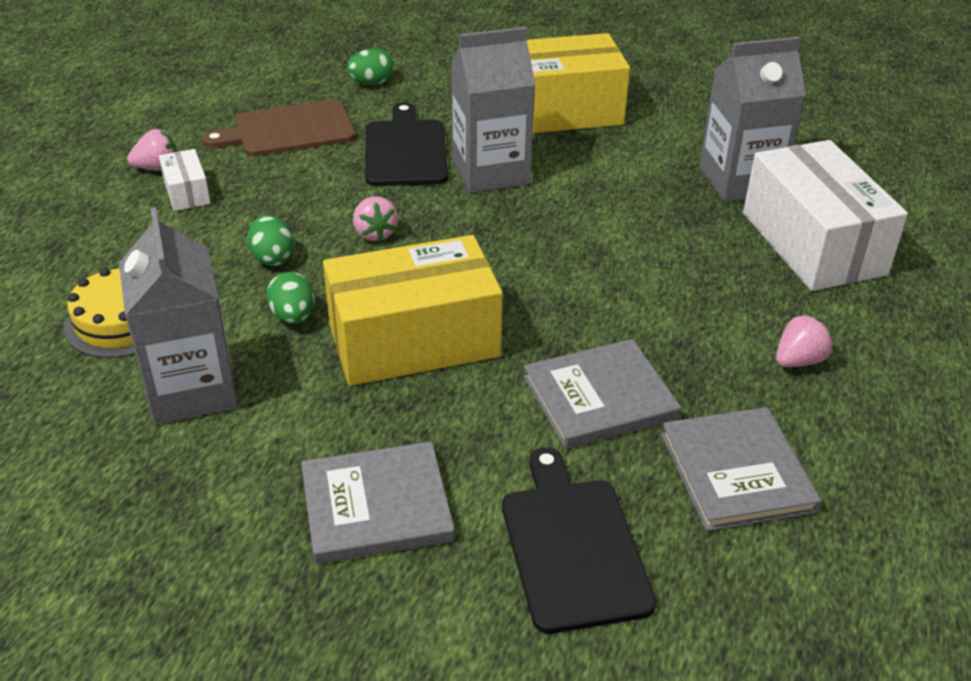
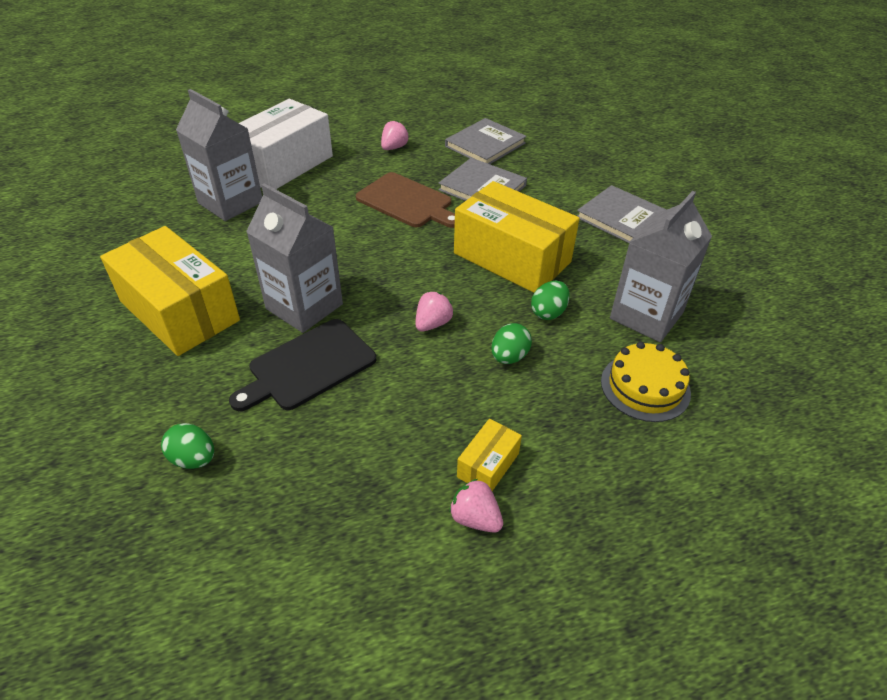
camera: 125 degrees left, 5 degrees up
white box [159,149,210,211] -> yellow box [457,419,522,491]
brown cutting board [202,99,356,156] -> brown cutting board moved to [356,172,455,228]
black cutting board [502,448,656,634] -> none
pink strawberry [776,315,833,367] -> pink strawberry turned 105 degrees clockwise [381,121,409,150]

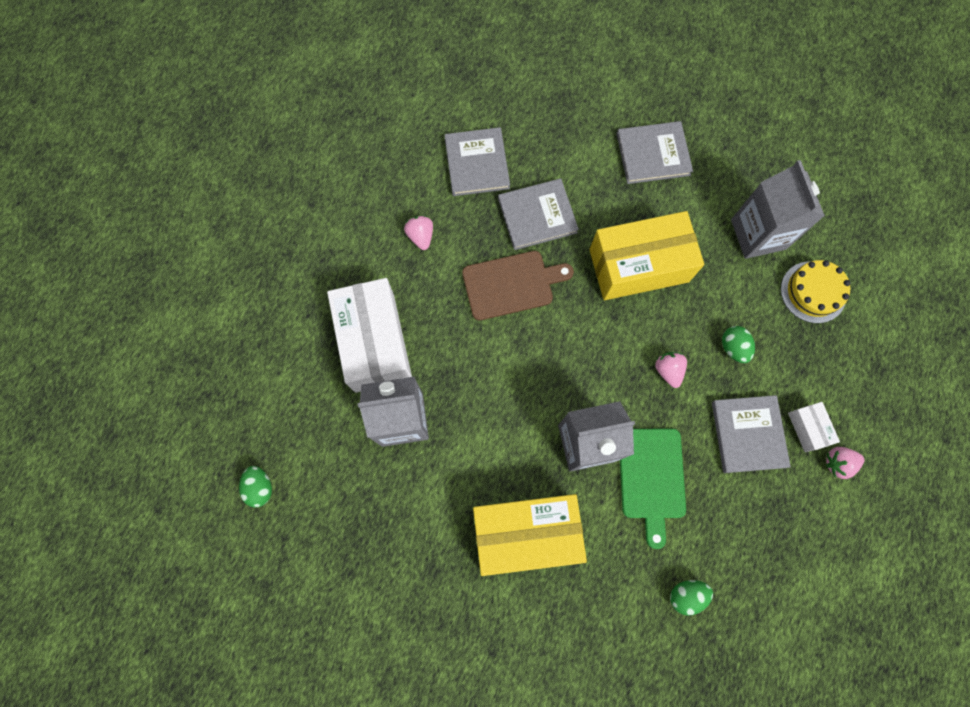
camera: 50 degrees left, 30 degrees up
black cutting board [229,319,376,411] -> green cutting board [620,429,686,549]
yellow box [457,419,522,491] -> white box [788,402,840,452]
green egg [531,281,570,320] -> green egg moved to [239,466,272,508]
none -> grey book [712,395,791,473]

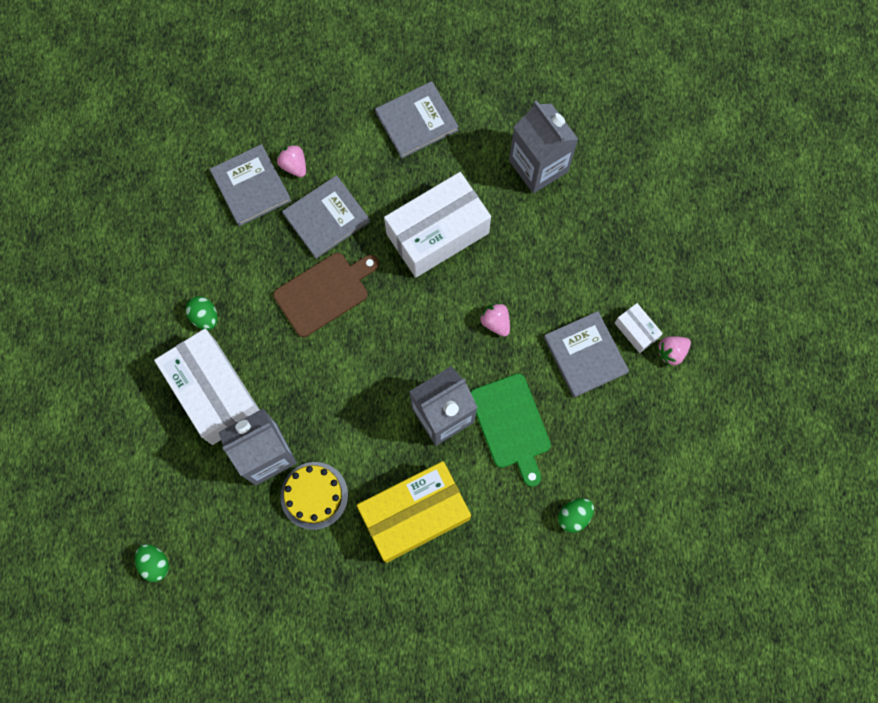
camera: 20 degrees left, 0 degrees up
pink strawberry [404,216,433,250] -> pink strawberry moved to [277,144,306,177]
yellow box [589,211,704,300] -> white box [384,172,491,278]
green egg [722,326,755,363] -> green egg moved to [186,296,218,330]
yellow cake [781,260,850,323] -> yellow cake moved to [280,462,348,530]

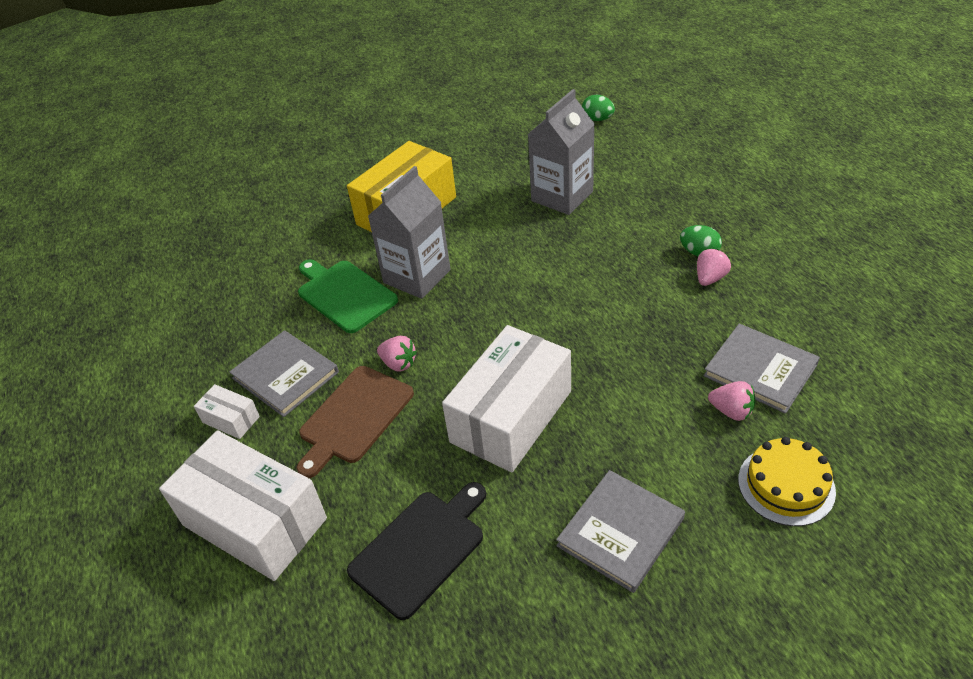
camera: 160 degrees right, 30 degrees down
white box [154,329,260,445] -> white box moved to [159,430,327,581]
brown cutting board [273,253,379,337] -> brown cutting board moved to [296,366,414,478]
yellow cake [280,462,348,530] -> yellow cake moved to [738,437,836,526]
grey book [282,175,370,259] -> none
grey carton [509,100,579,193] -> black cutting board [347,482,486,620]
green egg [558,498,594,533] -> none
pink strawberry [657,336,691,366] -> pink strawberry moved to [697,249,731,286]

